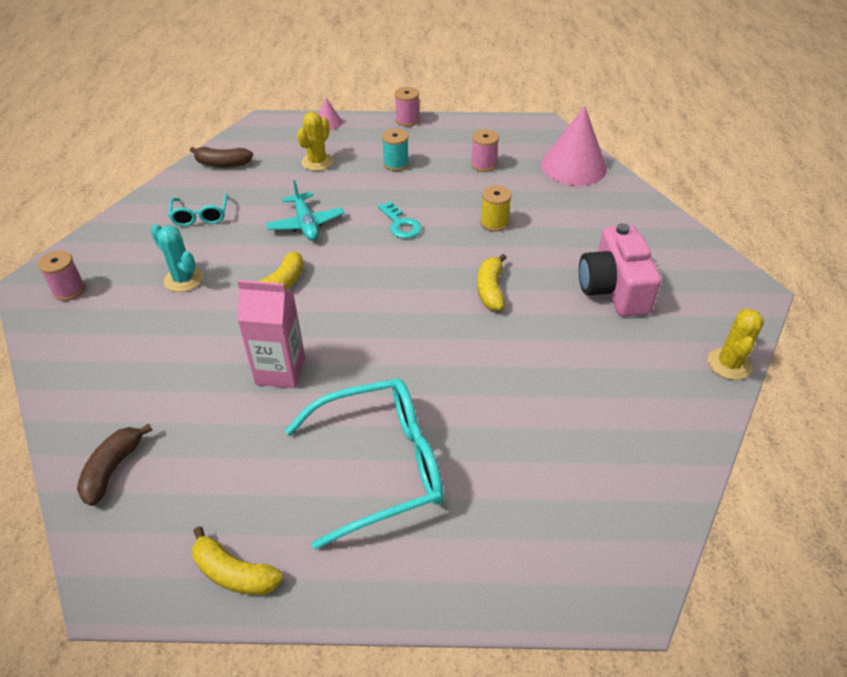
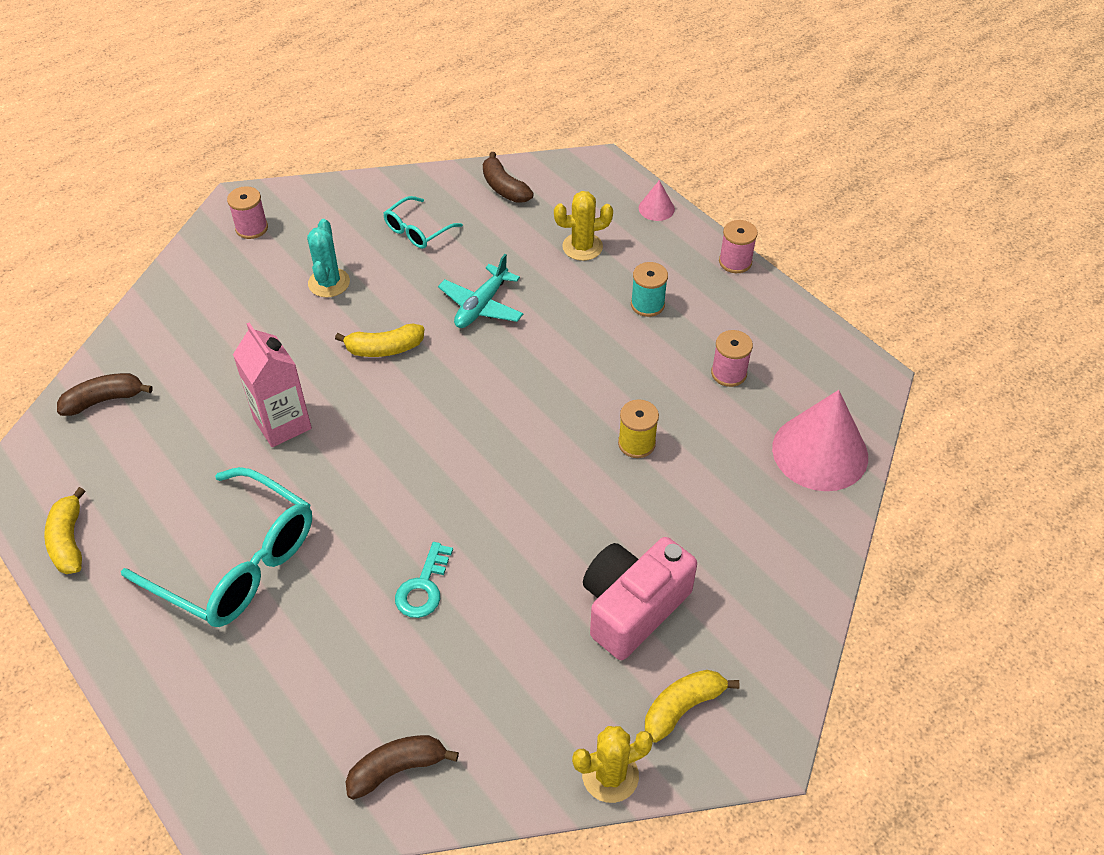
camera: 50 degrees right, 5 degrees up
turquoise key [378,202,421,239] -> turquoise key moved to [395,542,453,618]
yellow banana [477,254,507,311] -> yellow banana moved to [645,670,740,743]
none -> brown banana [346,735,459,800]

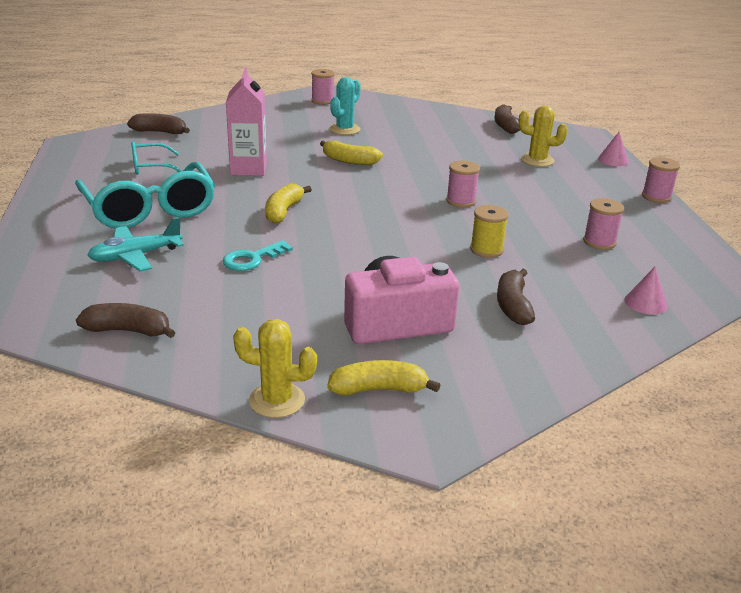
camera: 30 degrees right, 20 degrees down
yellow banana [44,487,85,574] -> yellow banana moved to [265,183,312,224]
turquoise glasses [383,196,463,249] -> turquoise glasses moved to [131,141,182,175]
turquoise plane [438,254,523,328] -> turquoise plane moved to [87,217,184,271]
turquoise spool [631,262,668,317] -> none
pink cone [772,390,868,491] -> pink cone [624,267,668,315], size x0.45
none -> pink spool [446,160,480,207]
none -> brown banana [497,269,535,325]

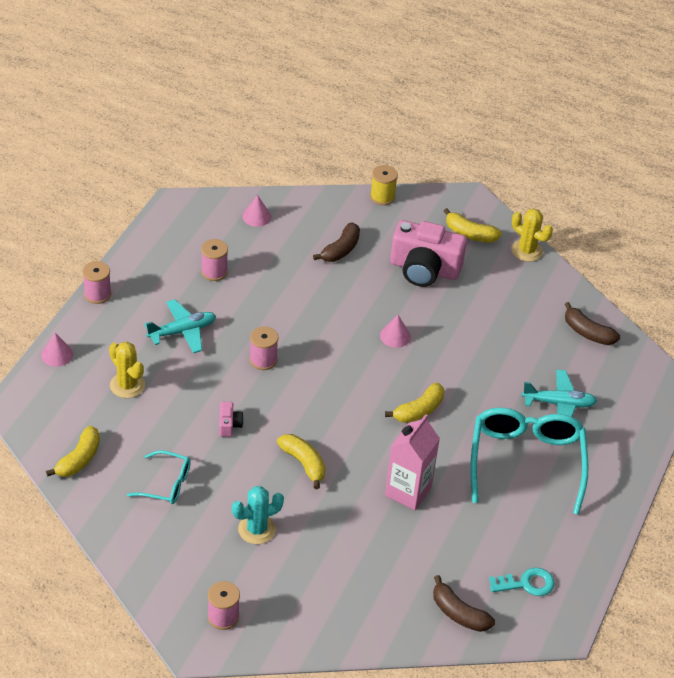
camera: 150 degrees left, 15 degrees up
turquoise glasses [131,141,182,175] -> turquoise glasses moved to [127,450,191,504]
turquoise key [222,240,293,271] -> turquoise key moved to [489,568,555,596]
yellow spool [470,205,509,258] -> yellow spool moved to [370,165,398,205]
brown banana [494,104,520,134] -> yellow banana [46,426,100,477]
none -> turquoise plane [144,299,216,353]
none -> pink camera [219,402,244,437]
none -> pink cone [380,315,411,348]

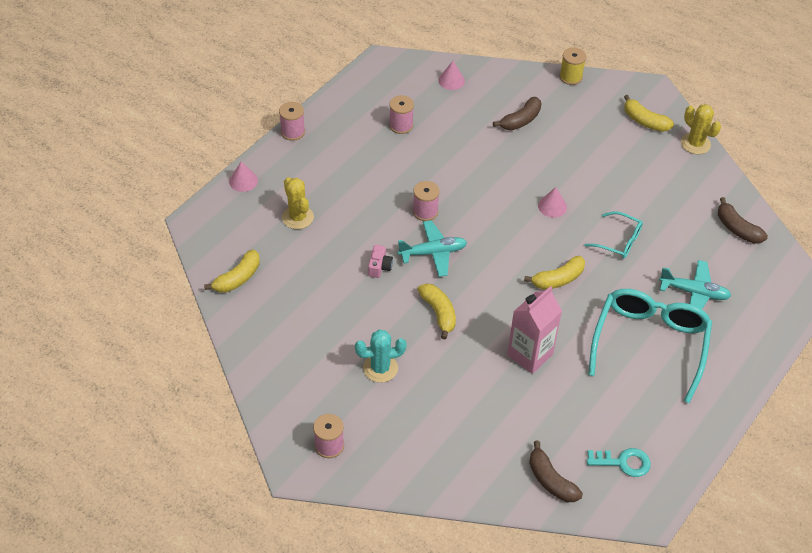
camera: 15 degrees right, 5 degrees up
turquoise glasses [127,450,191,504] -> turquoise glasses moved to [585,211,643,258]
turquoise plane [144,299,216,353] -> turquoise plane moved to [398,220,467,277]
pink camera [390,220,467,287] -> none

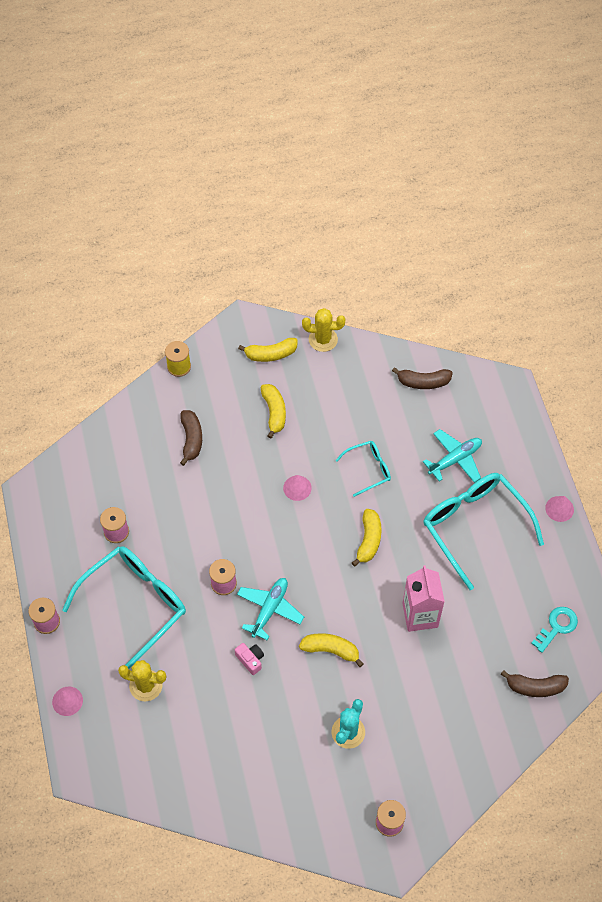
camera: 50 degrees left, 10 degrees up
yellow banana [204,249,260,293] -> yellow banana moved to [261,384,286,438]
pink cone [438,61,465,90] -> pink cone moved to [545,496,574,522]
none -> turquoise glasses [62,546,186,669]

